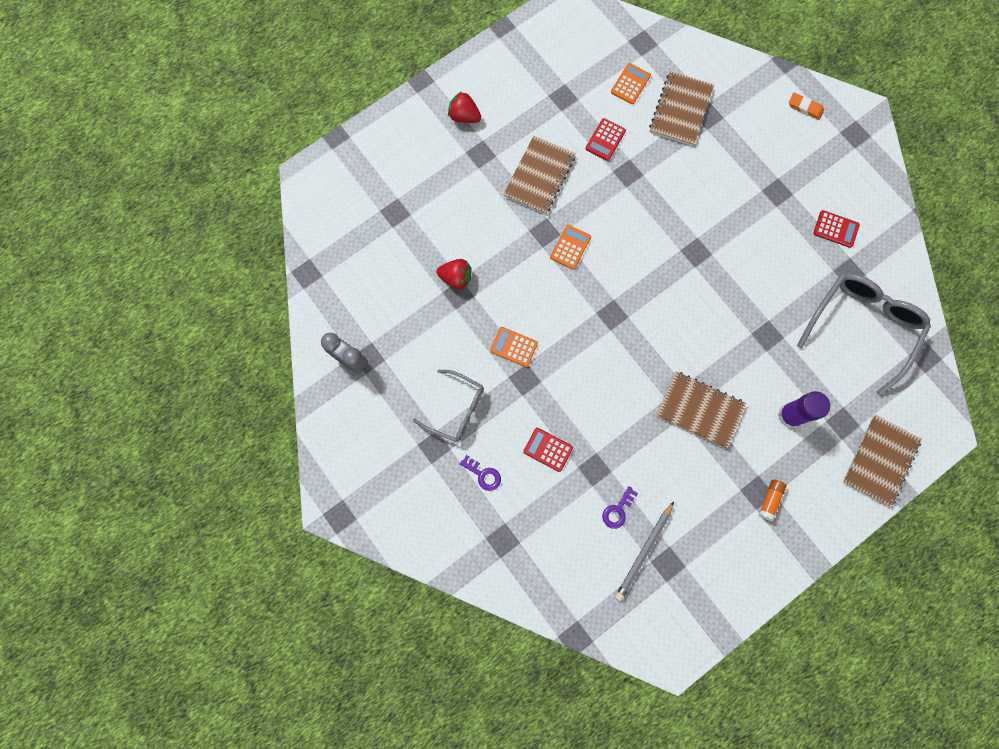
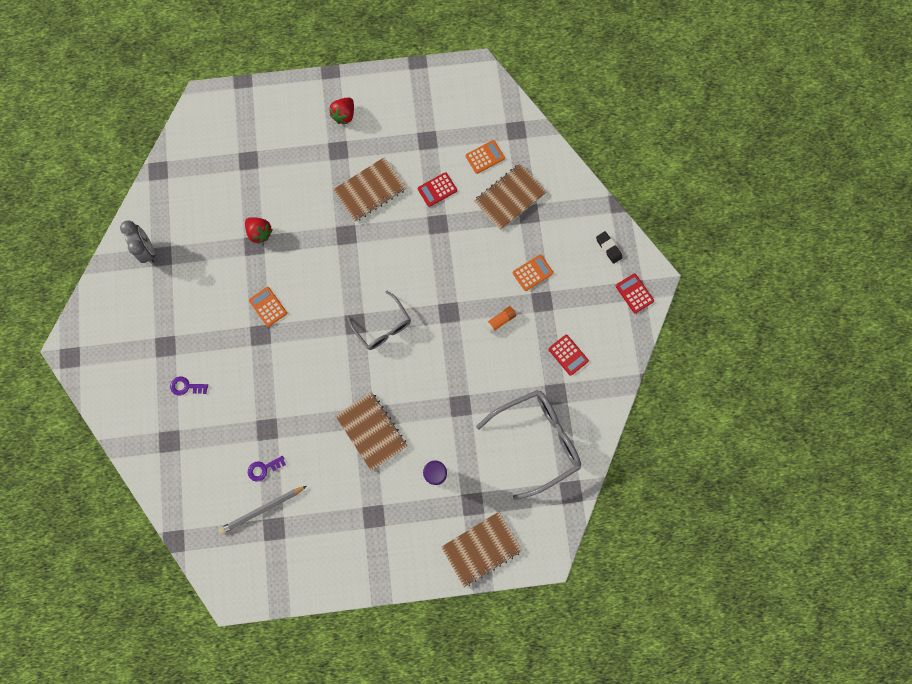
camera: 30 degrees right, 0 degrees up
grey glasses [413,370,484,442] -> grey glasses moved to [347,290,411,350]
red strawberry [448,91,481,123] -> red strawberry turned 120 degrees counterclockwise [329,97,354,124]
purple key [460,455,501,491] -> purple key turned 120 degrees clockwise [170,377,208,395]
red calculator [523,428,573,472] -> red calculator moved to [616,274,654,314]
orange calculator [550,225,591,270] -> orange calculator moved to [513,255,553,291]
orange glue stick [759,479,787,521] -> orange glue stick moved to [484,306,516,334]
orange eraser [789,93,824,120] -> black eraser [596,231,623,264]

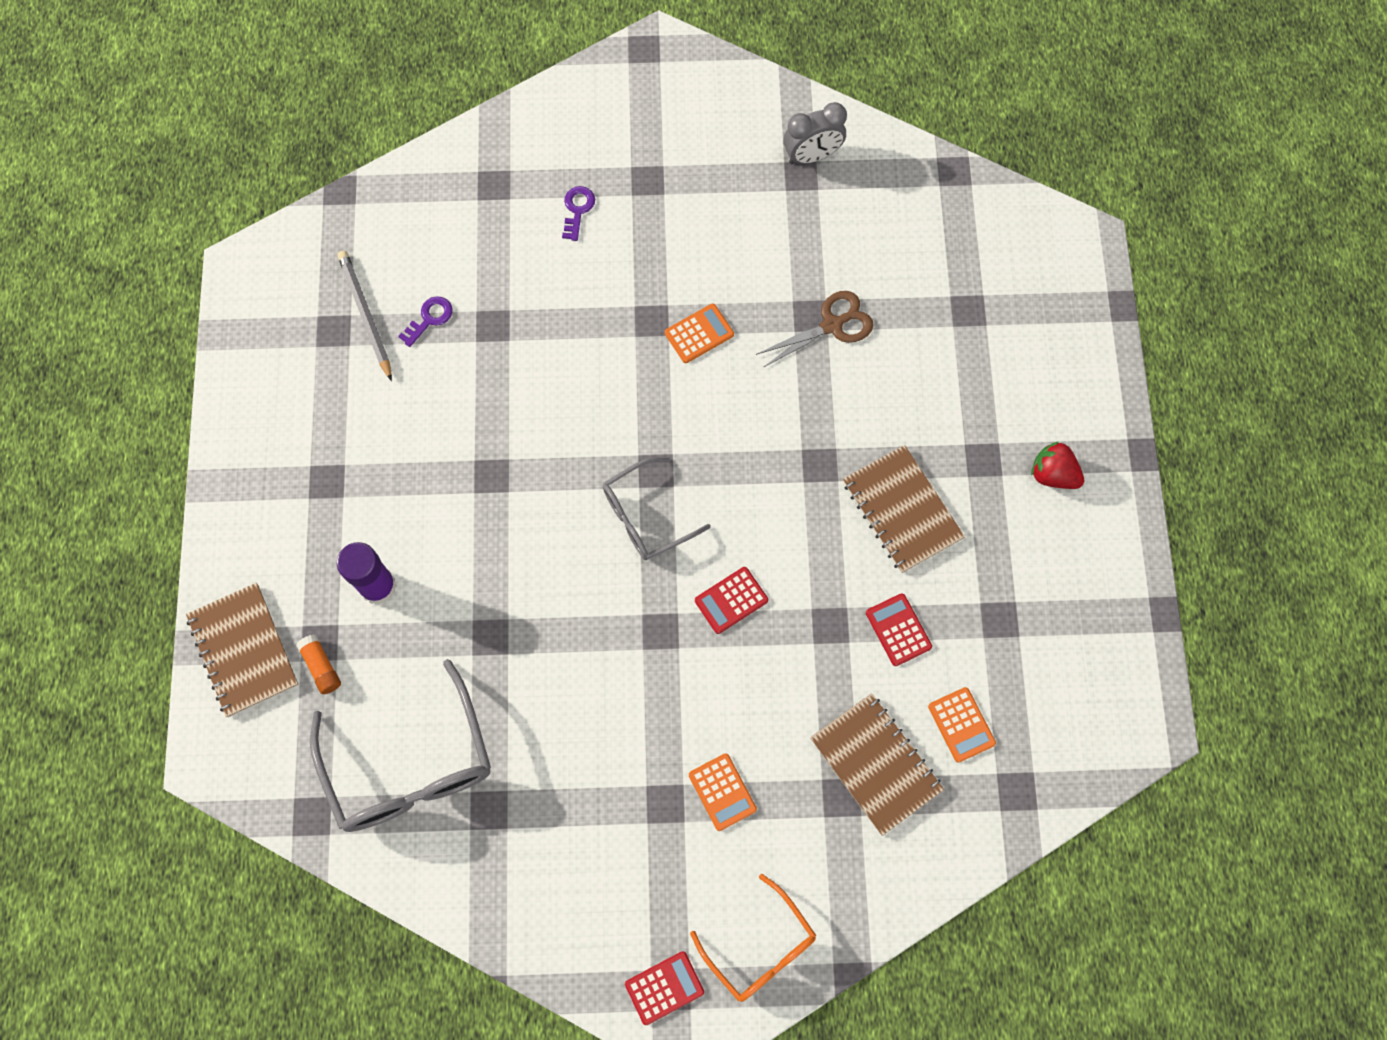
camera: 95 degrees right, 5 degrees down
red strawberry [245,217,273,244] -> brown scissors [756,291,874,367]
purple key [248,456,286,482] -> purple key turned 60 degrees clockwise [398,296,453,347]
brown notebook [336,392,407,471] -> none
orange glue stick [484,306,516,334] -> orange glue stick moved to [296,634,341,694]
red calculator [548,335,589,376] -> red calculator moved to [695,567,768,634]
black eraser [596,231,623,264] -> orange glasses [690,874,816,1002]

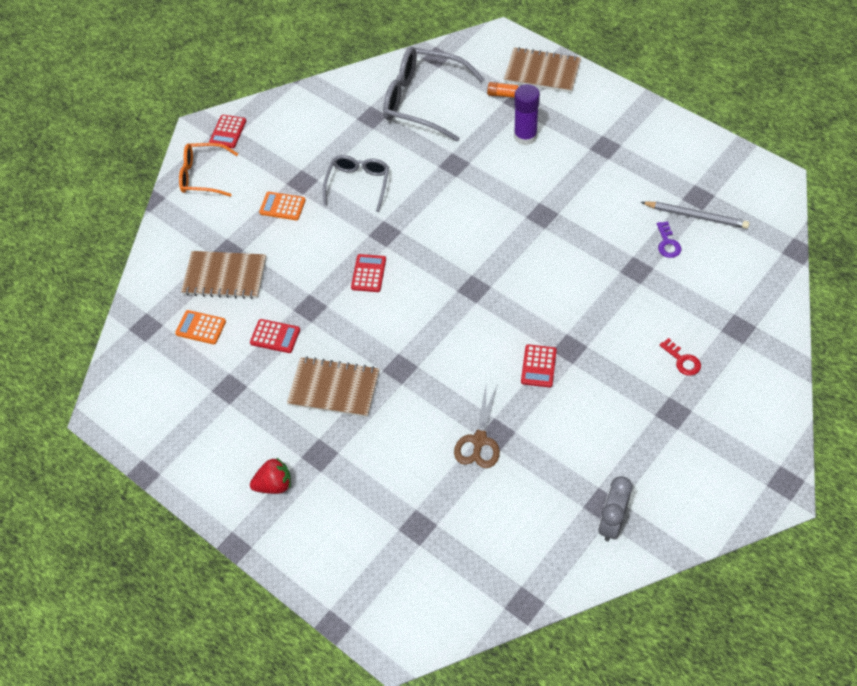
camera: 135 degrees right, 15 degrees down
purple key [562,186,595,241] -> red key [659,338,701,376]
grey glasses [603,458,711,560] -> grey glasses moved to [323,155,389,212]
orange calculator [665,304,734,363] -> red calculator [521,344,557,387]

